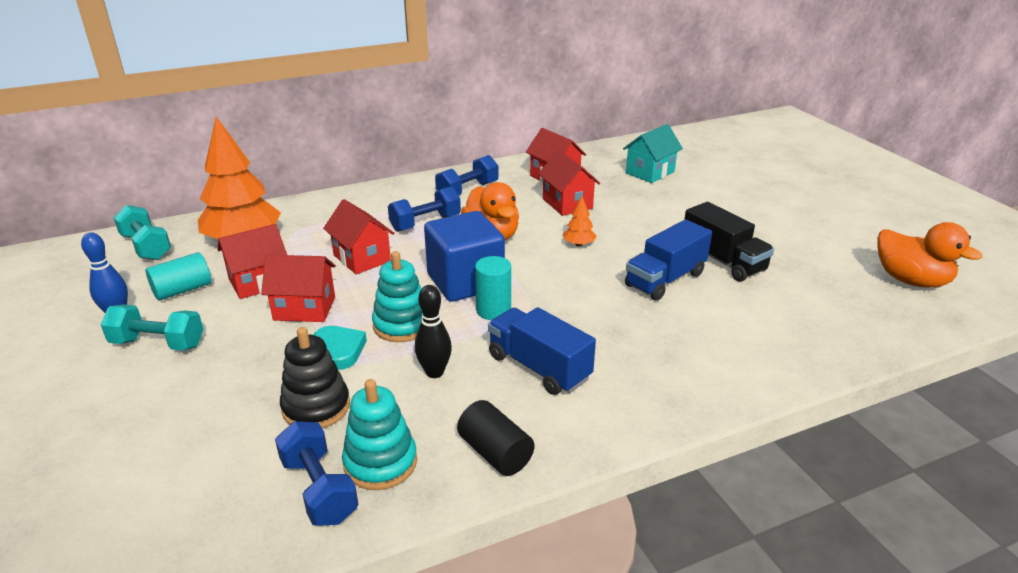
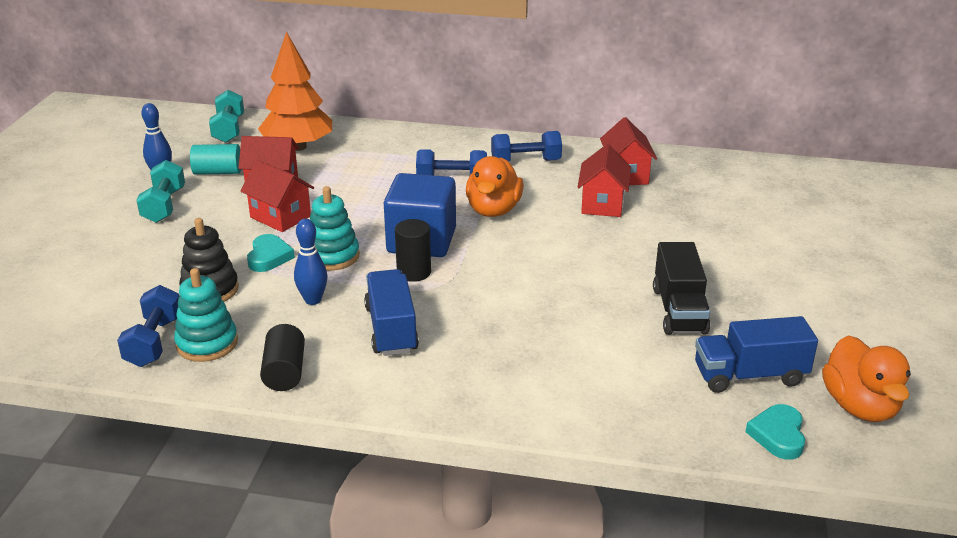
camera: 35 degrees right, 0 degrees up
turquoise dumbbell [101,304,203,351] -> turquoise dumbbell turned 45 degrees clockwise [136,160,185,223]
red house [323,199,395,274] -> none
black bowling pin [415,285,452,378] -> blue bowling pin [294,219,327,305]
turquoise cylinder [475,256,511,320] -> black cylinder [395,219,431,282]
orange tree [563,196,596,247] -> none
turquoise house [623,124,683,183] -> none
blue truck [625,219,712,301] -> blue truck moved to [695,316,818,393]
none -> turquoise heart [745,404,805,460]

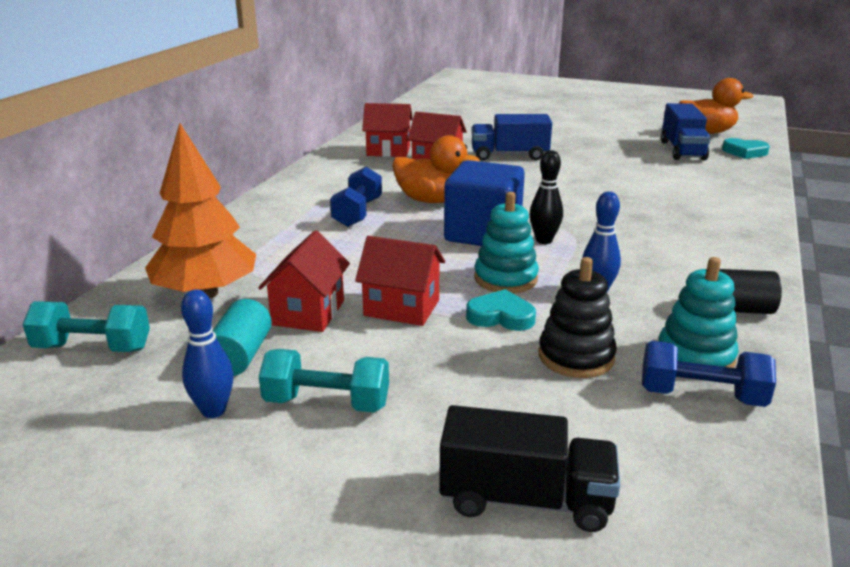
camera: 80 degrees left, 5 degrees down
red house [240,160,314,232] -> red house turned 60 degrees clockwise [355,236,445,326]
blue truck [364,269,419,356] -> blue truck moved to [471,114,552,161]
black cylinder [395,219,431,282] -> black bowling pin [530,150,563,244]
blue dumbbell [491,131,562,161] -> none
black truck [653,242,710,335] -> black truck moved to [439,405,620,532]

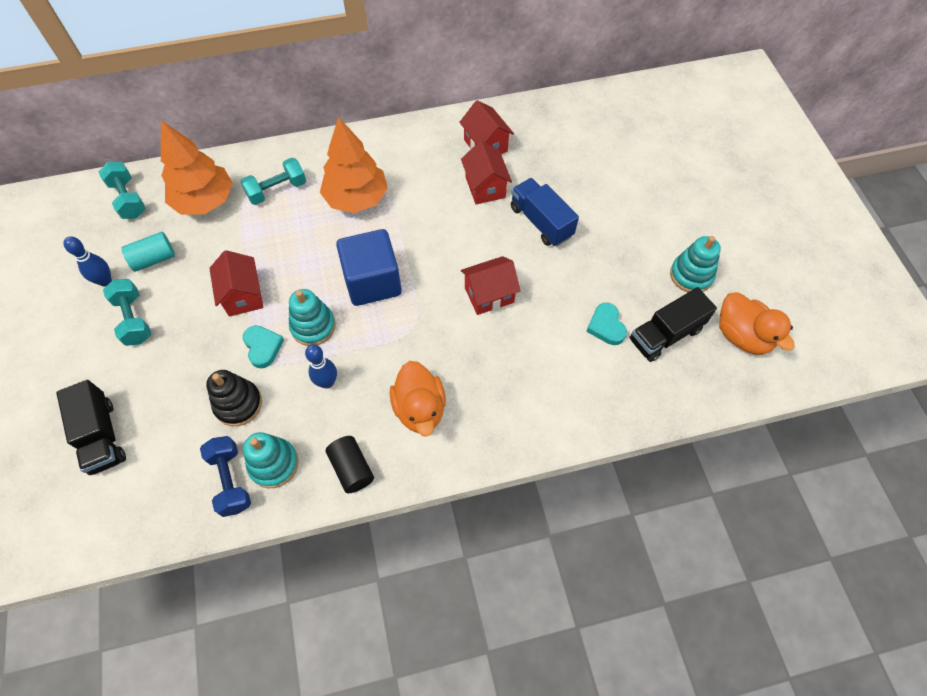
camera: 55 degrees right, 35 degrees up
red house [258,231,350,332] -> red house moved to [461,256,521,315]
blue dumbbell [330,167,382,227] -> orange tree [320,117,388,213]
orange duck [392,135,480,203] -> orange duck moved to [390,361,446,437]
black bowling pin [530,150,563,244] -> none
blue truck [661,103,711,161] -> black truck [630,287,717,362]
turquoise heart [722,138,770,159] -> turquoise heart moved to [586,303,627,345]
none -> turquoise dumbbell [240,158,306,205]
none -> turquoise stacking toy [670,236,721,292]

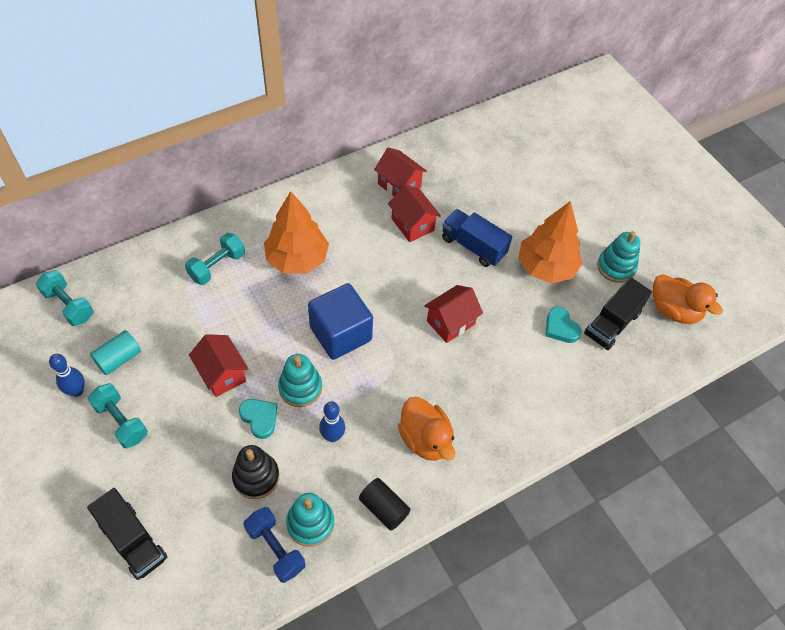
camera: 20 degrees left, 5 degrees down
orange tree [161,120,233,215] -> orange tree moved to [518,201,583,283]

